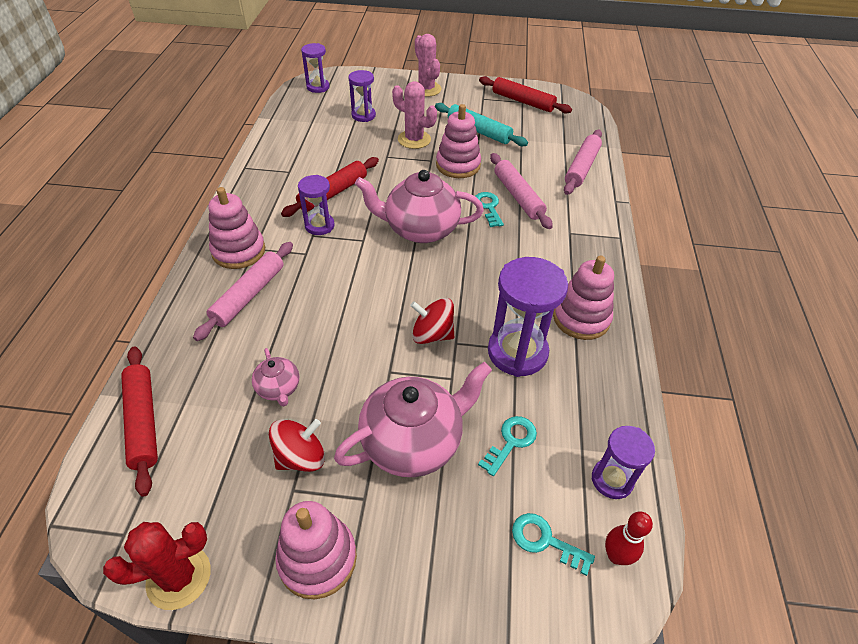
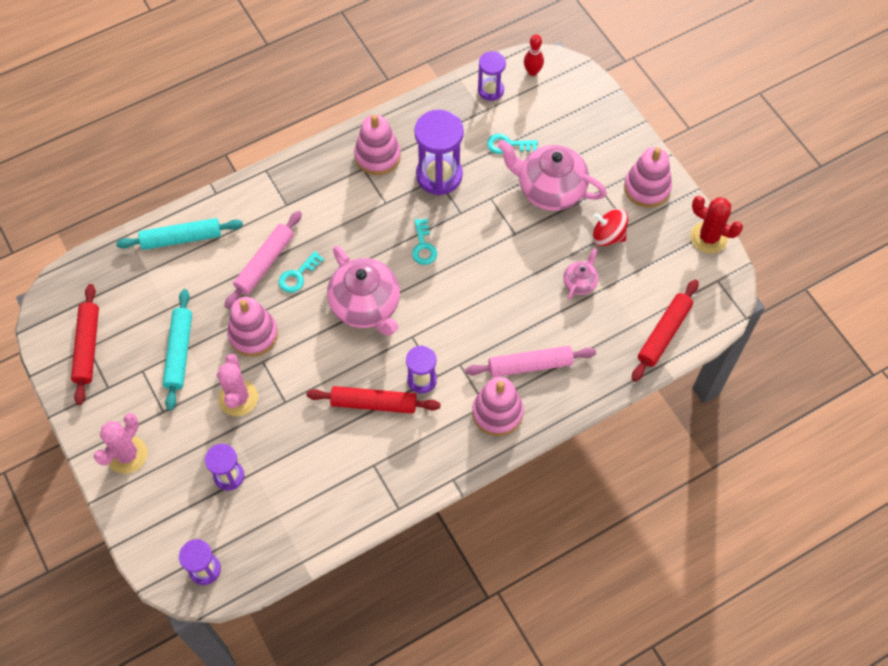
camera: 125 degrees left, 15 degrees up
red spinning top [410,298,454,344] -> none
turquoise key [512,513,595,576] -> turquoise key moved to [412,219,437,265]
pink rolling pin [564,130,602,195] -> turquoise rolling pin [116,218,243,250]

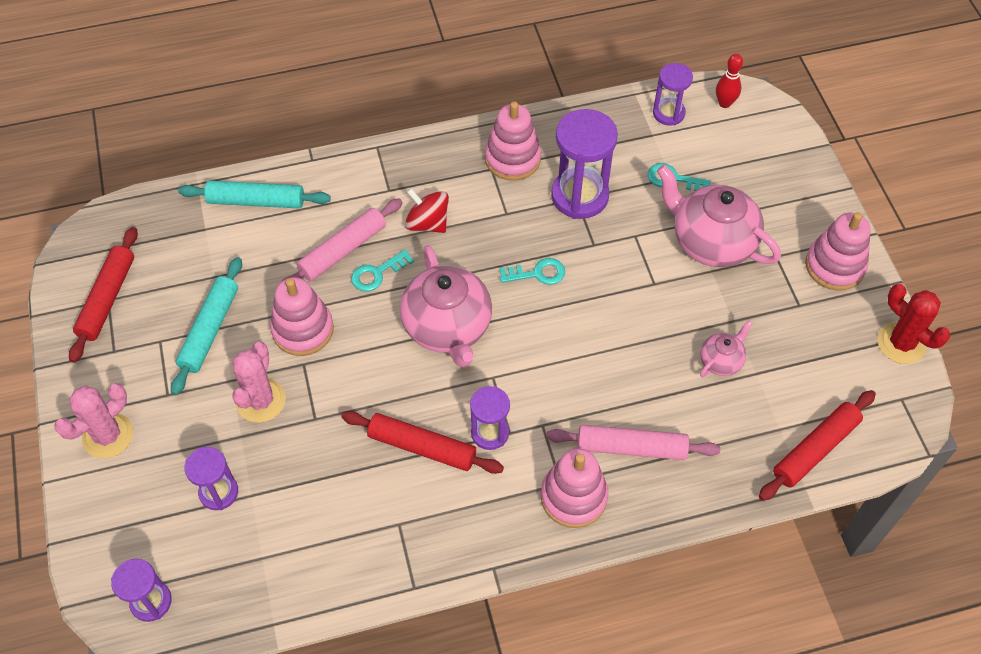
camera: 15 degrees right, 5 degrees down
turquoise key [412,219,437,265] -> turquoise key turned 105 degrees counterclockwise [499,258,565,285]
red spinning top [593,209,628,246] -> red spinning top moved to [405,188,449,233]

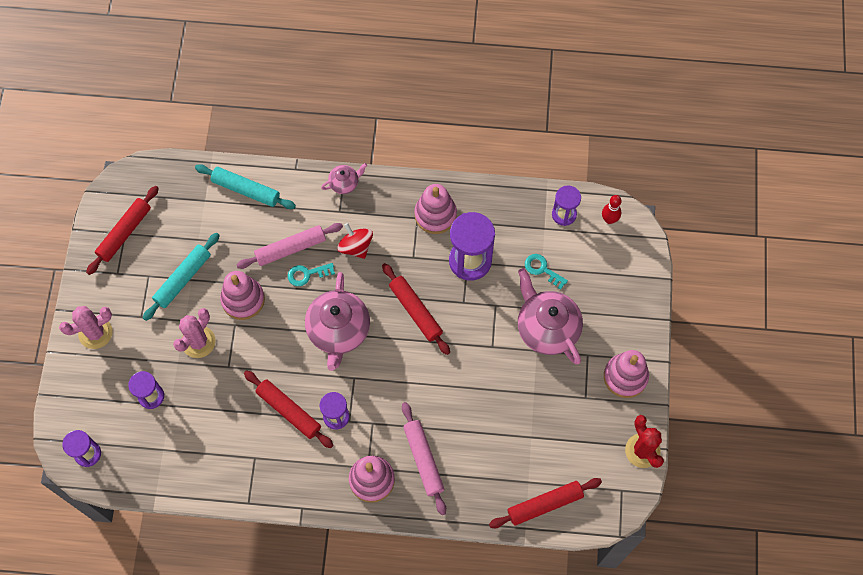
camera: 20 degrees right, 10 degrees up
turquoise key [499,258,565,285] -> red rolling pin [382,263,450,355]
pink rolling pin [547,425,720,460] -> pink rolling pin turned 45 degrees clockwise [402,402,446,515]
pink teapot [700,320,752,377] -> pink teapot moved to [321,163,367,194]

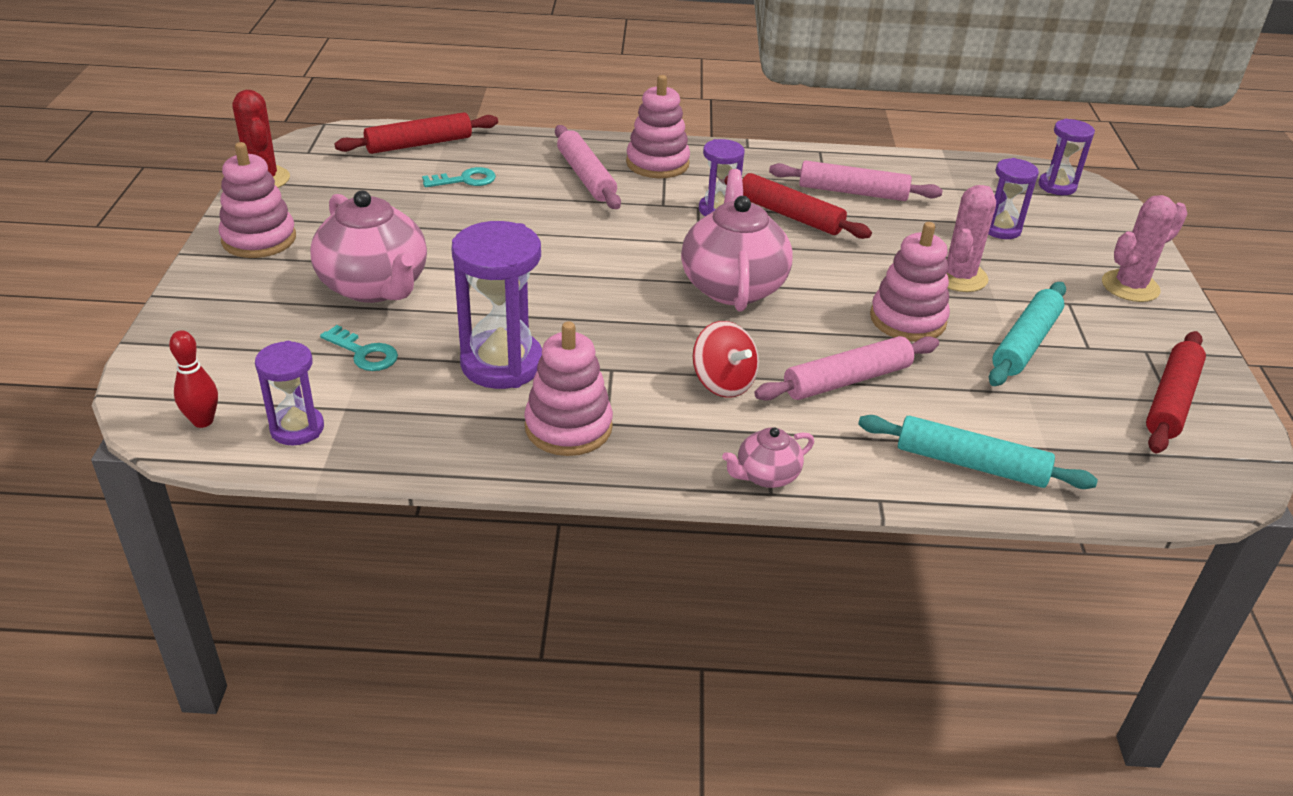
camera: 175 degrees right, 30 degrees down
turquoise key [287,263,335,286] -> turquoise key moved to [422,167,496,187]
red rolling pin [382,263,450,355] -> none
none -> pink rolling pin [769,161,943,201]

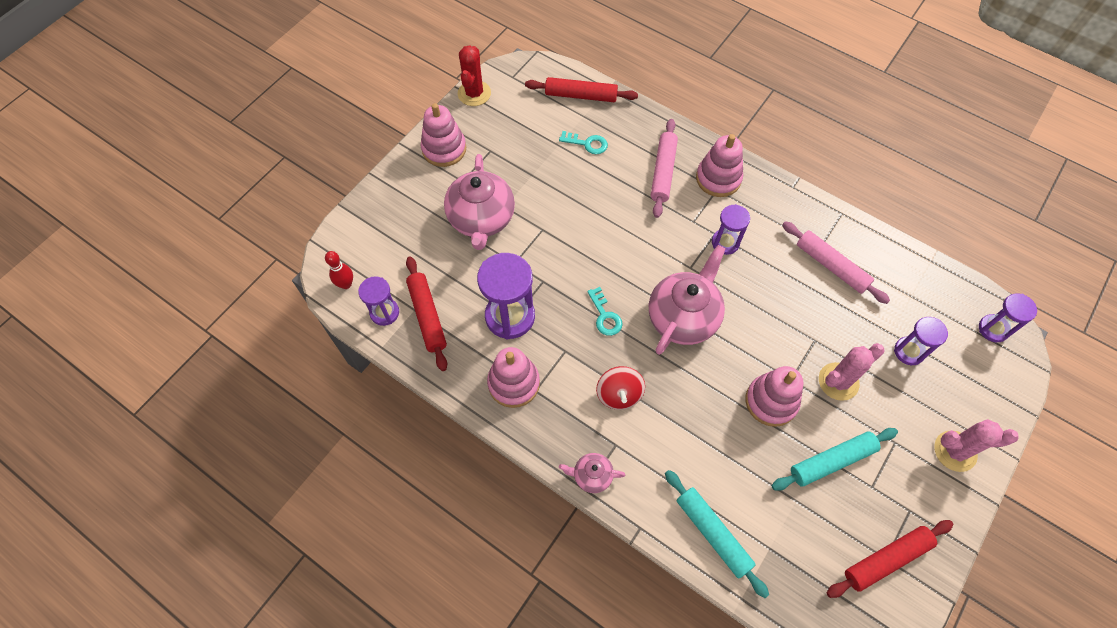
camera: 35 degrees right, 25 degrees up
turquoise key [320,325,398,371] -> turquoise key moved to [587,287,623,336]
red rolling pin [717,173,872,239] -> red rolling pin moved to [406,256,447,371]
pink rolling pin [754,336,939,401] -> none

